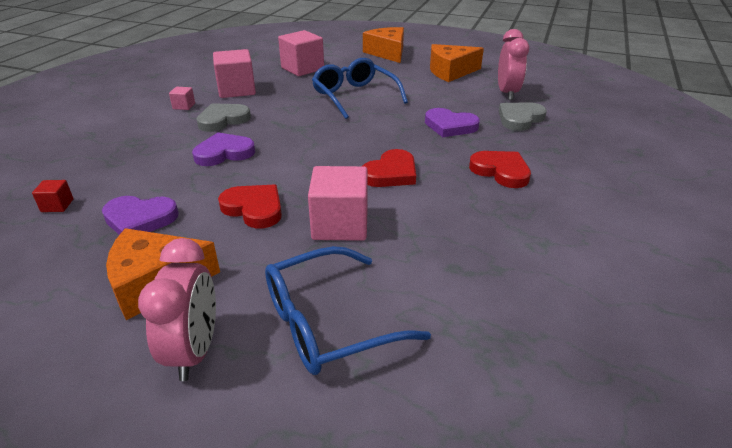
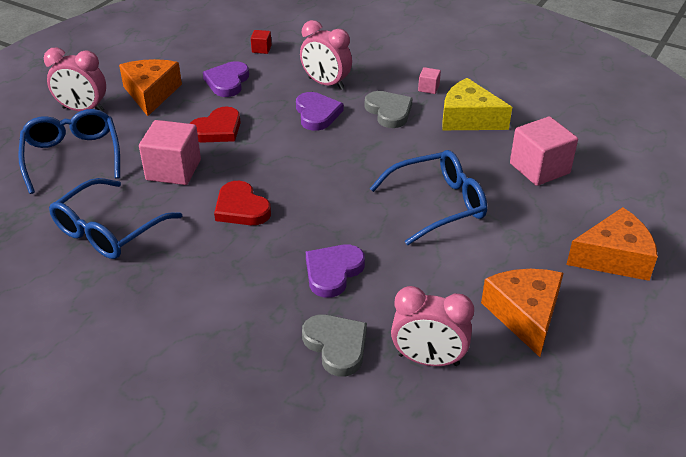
camera: 100 degrees right, 5 degrees up
pink cube [213,49,256,98] -> yellow cheese [442,78,512,130]
red heart [469,151,531,188] -> none
none -> blue glasses [49,178,182,259]
none -> pink clock [300,20,352,90]

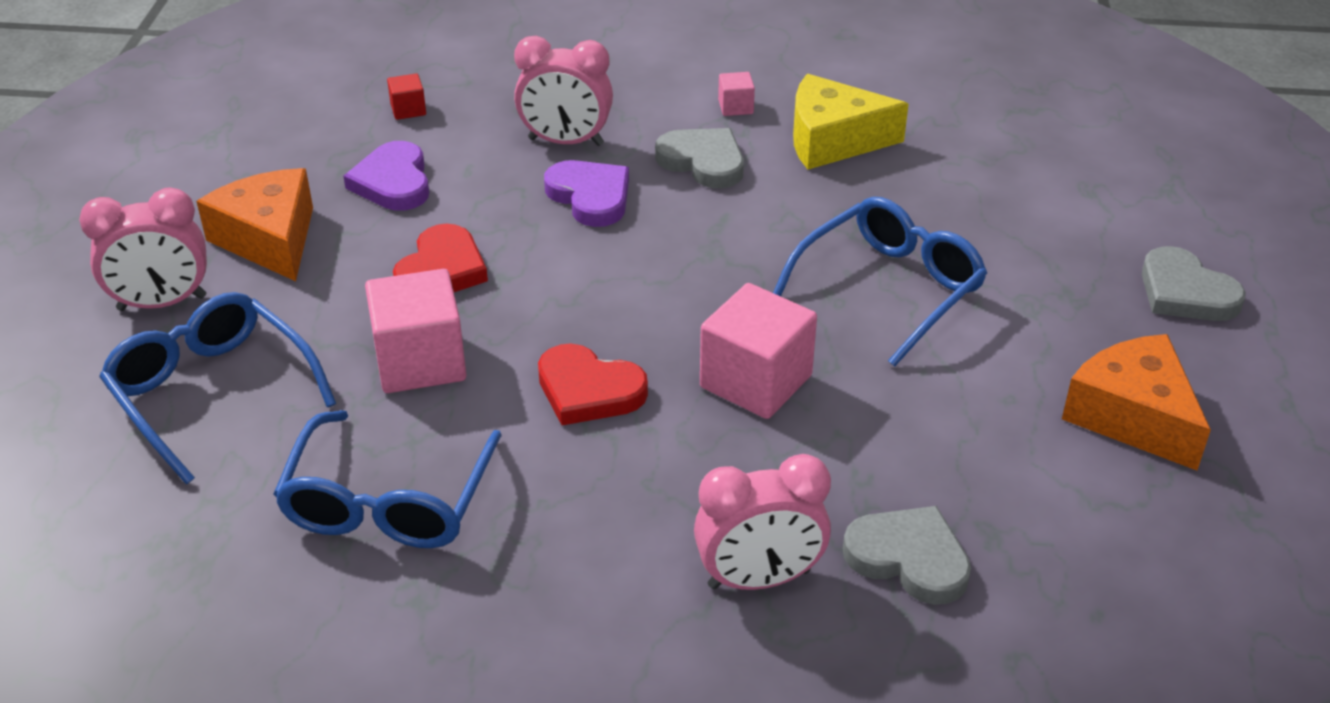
camera: 25 degrees left, 0 degrees up
purple heart [306,245,365,298] -> none
pink clock [391,286,474,366] -> pink clock moved to [694,454,831,590]
pink cube [510,116,578,186] -> pink cube moved to [700,283,817,419]
orange cheese [566,207,658,281] -> grey heart [1142,246,1246,321]

